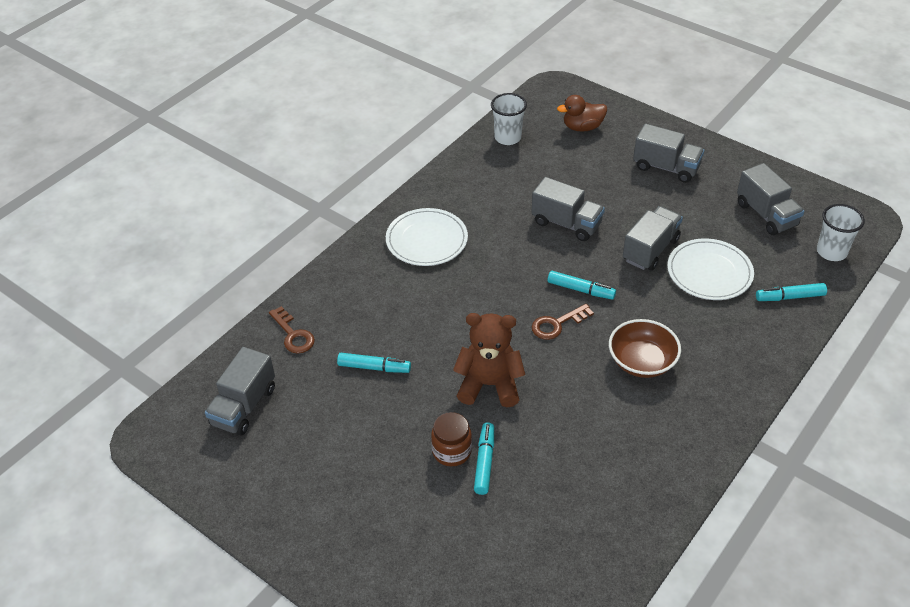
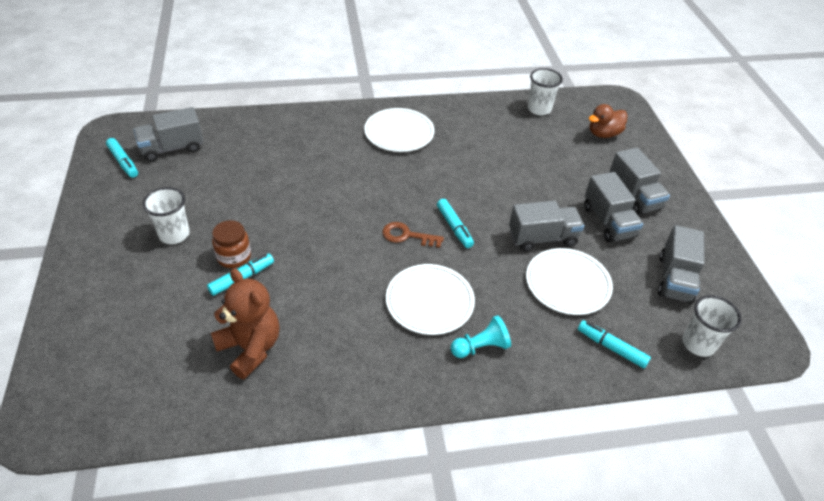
camera: 40 degrees right, 0 degrees up
brown key [269,306,315,353] -> none
turquoise marker [337,353,411,373] -> turquoise marker moved to [106,138,138,178]
brown teddy bear [453,313,525,407] -> brown teddy bear moved to [211,269,280,380]
grey truck [531,177,605,241] -> grey truck moved to [584,172,643,243]
brown duck [557,95,607,132] -> brown duck turned 60 degrees counterclockwise [589,104,628,138]
brown bowl [609,319,681,378] -> white plate [386,264,475,335]
none -> white cup [142,187,190,244]
none -> turquoise pawn [451,315,511,358]

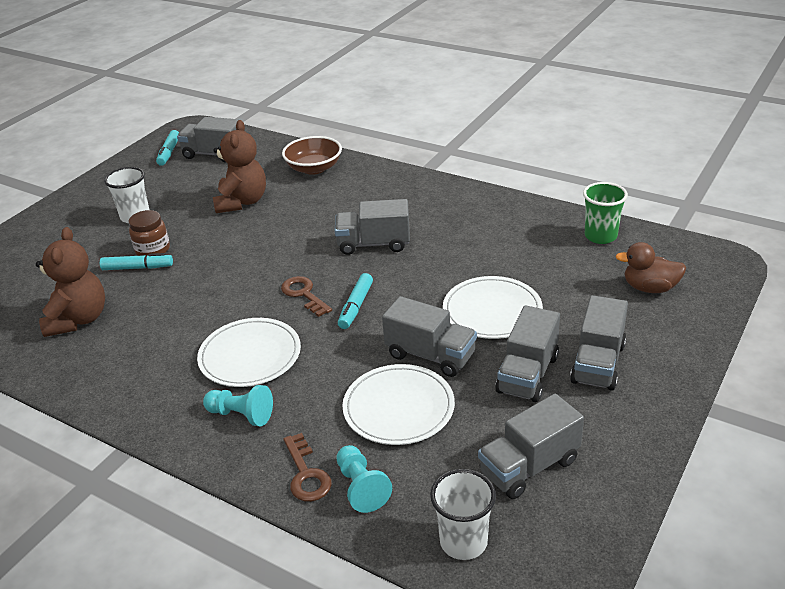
camera: 45 degrees right, 10 degrees down
white plate [364,108,434,152] -> white plate moved to [443,276,543,339]
white cup [528,68,563,115] -> green cup [583,182,628,244]
turquoise marker [578,320,651,368] -> turquoise pawn [336,445,392,513]
none -> brown teddy bear [213,120,266,213]
none -> brown bowl [282,136,342,175]
none -> brown key [284,433,332,502]
none -> grey truck [334,199,410,255]

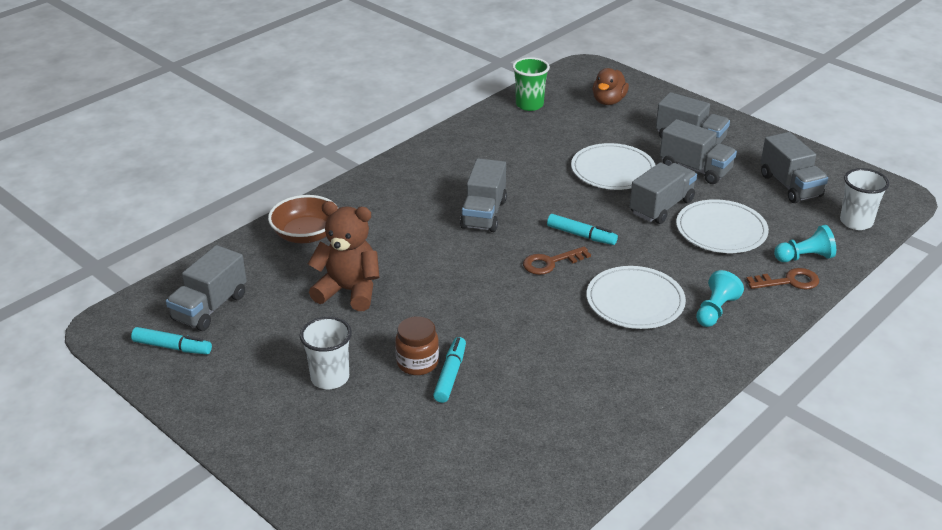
camera: 80 degrees left, 0 degrees up
brown teddy bear [36,227,105,337] -> none

